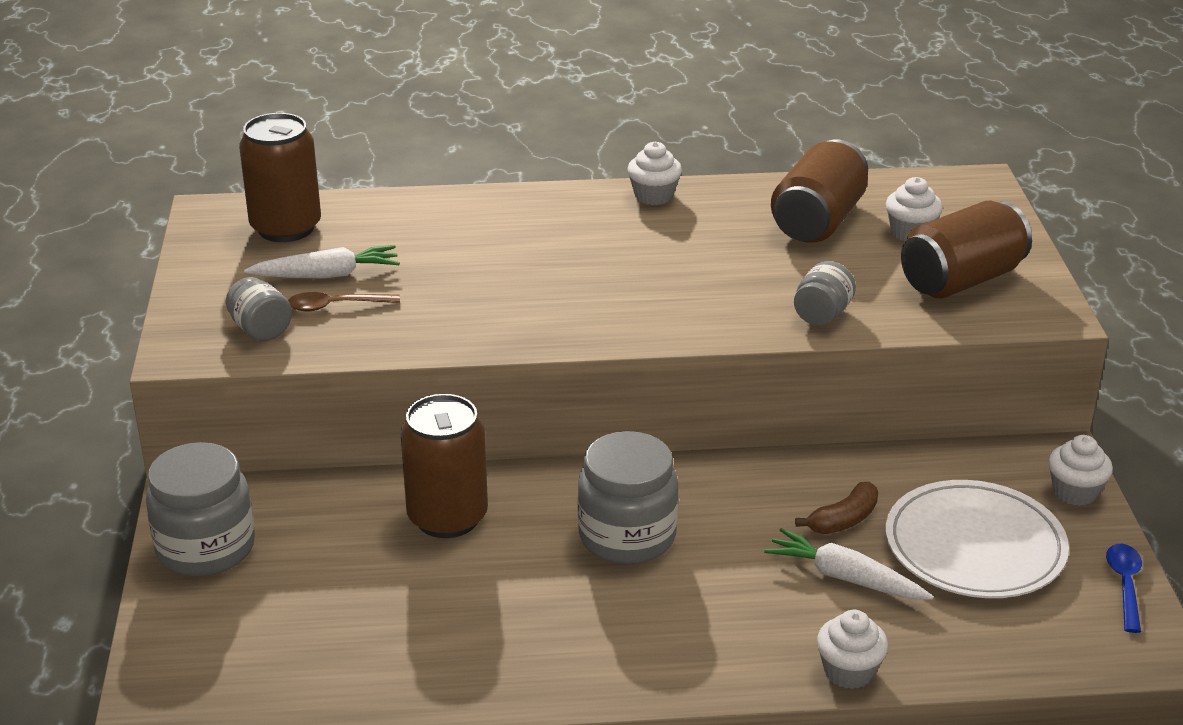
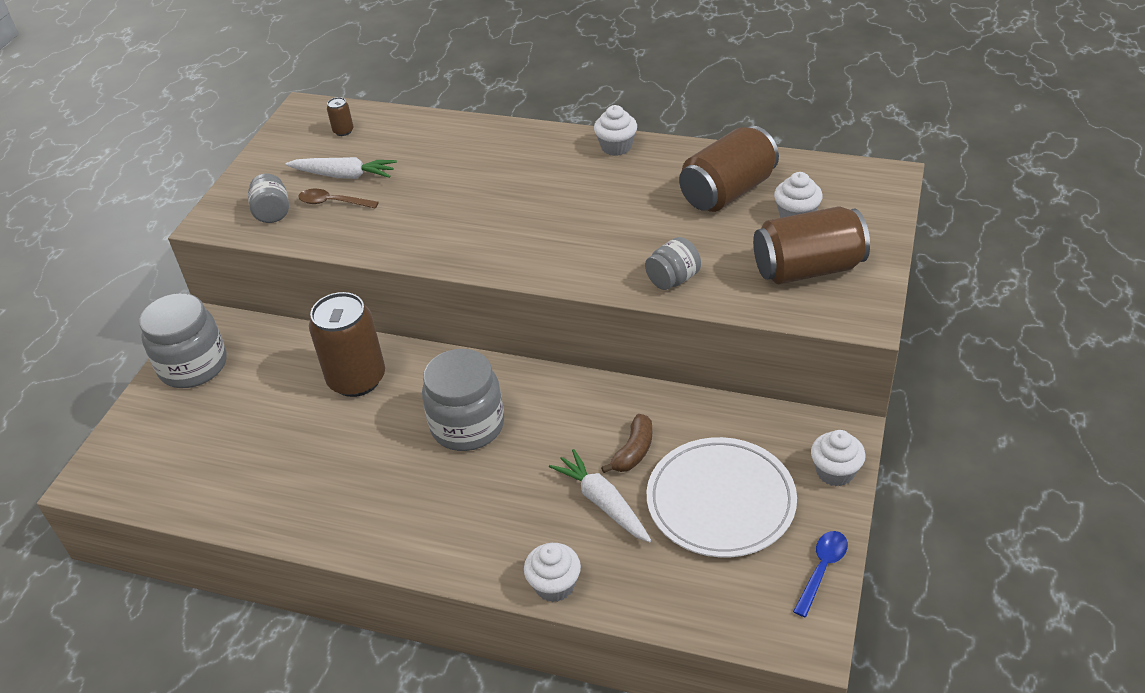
camera: 25 degrees right, 10 degrees up
brown can [239,113,321,242] -> brown can [327,97,353,136], size x0.41
brown banana [795,482,878,534] -> brown banana turned 45 degrees counterclockwise [601,414,652,473]

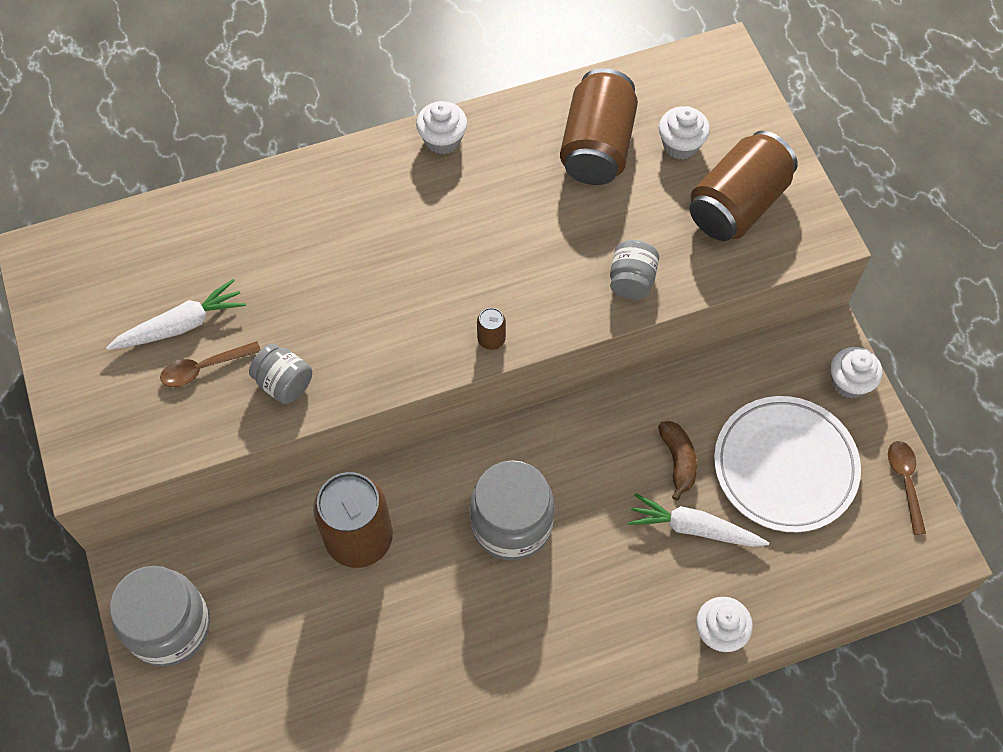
camera: 40 degrees left, 20 degrees up
grey jar [248,174,289,223] -> grey jar moved to [249,343,312,404]
brown can [327,97,353,136] -> brown can moved to [477,308,506,350]
blue spoon [793,531,848,617] -> brown spoon [888,441,926,535]

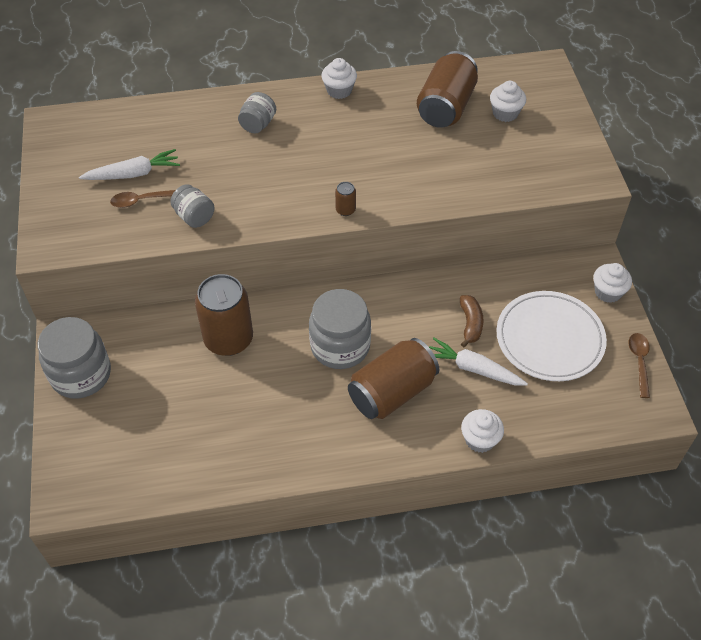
camera: 10 degrees right, 10 degrees down
grey jar [610,240,659,300] -> grey jar moved to [238,92,276,133]
brown can [689,131,798,241] -> brown can moved to [348,338,439,419]

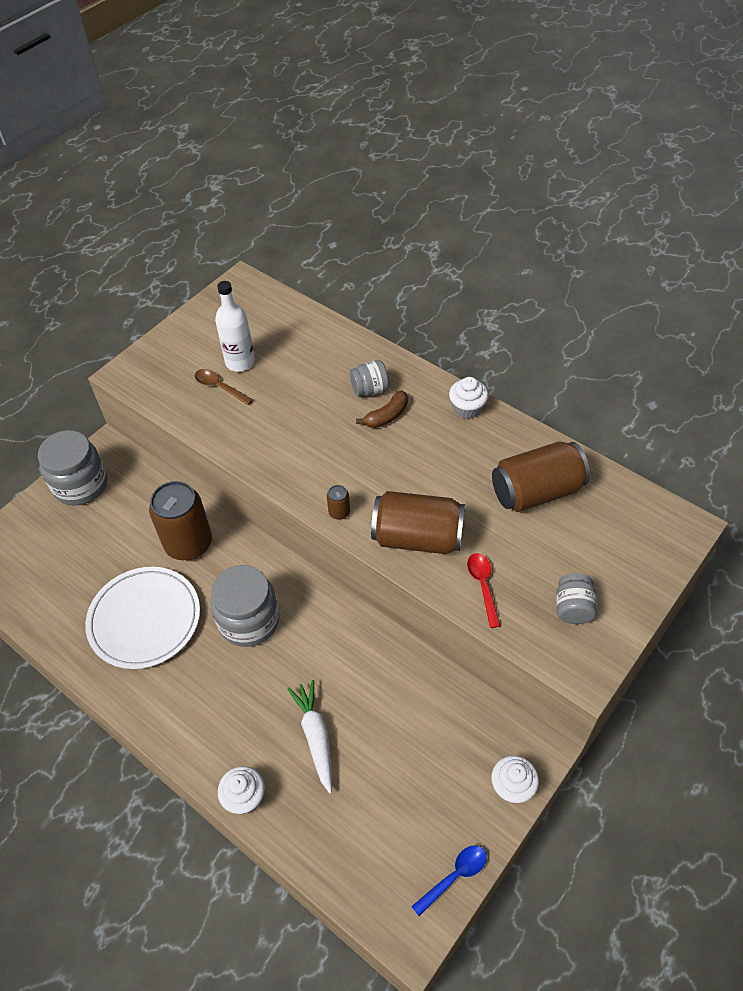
camera: 50 degrees right, 0 degrees up
white carrot [79,149,180,180] -> white bottle [215,281,255,372]
grey jar [170,184,215,228] -> grey jar moved to [556,573,597,624]
brown can [348,338,439,419] -> brown can moved to [371,491,465,554]
brown banana [460,295,483,347] -> brown banana moved to [356,390,408,428]
white cupcake [490,81,526,122] -> none
white plate [496,291,607,381] -> white plate moved to [85,567,200,669]
brown spoon [629,333,650,398] -> blue spoon [411,845,487,916]
none -> red spoon [467,553,500,628]

